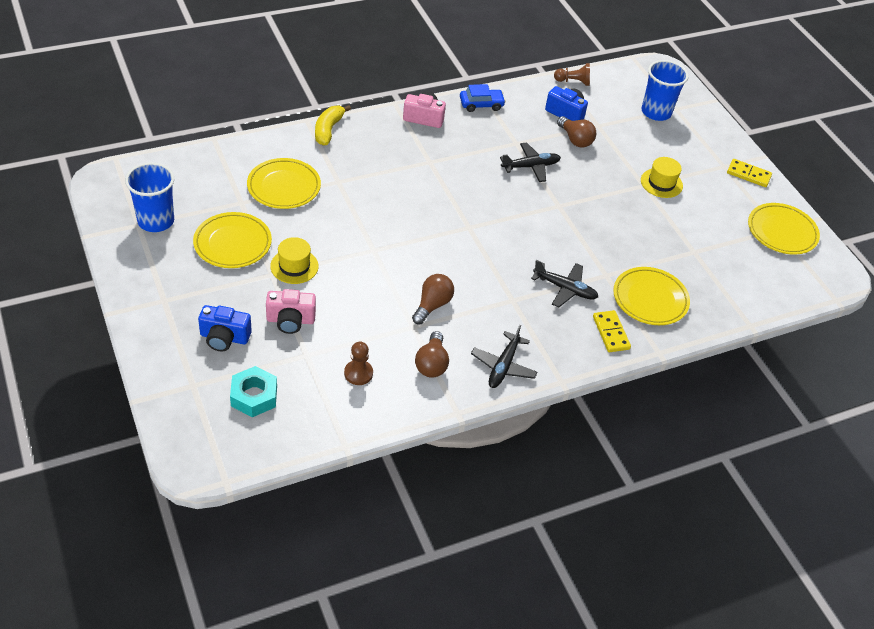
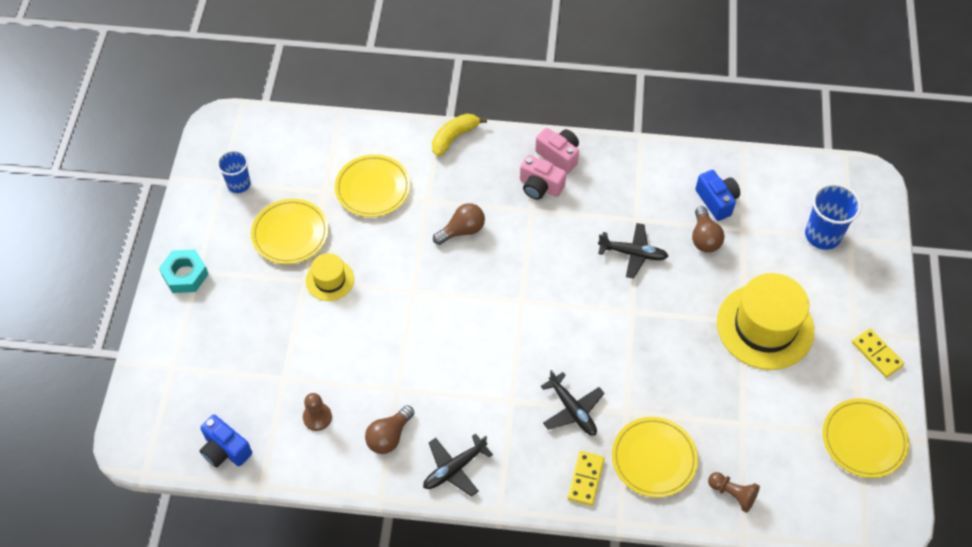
camera: 35 degrees right, 10 degrees up
blue cup [125,163,174,232] -> blue cup [217,150,251,193], size x0.66
blue camera [198,305,252,352] -> blue camera moved to [200,415,252,467]
turquoise nut [230,366,277,417] -> turquoise nut moved to [159,250,208,293]
pink camera [266,289,316,334] -> pink camera moved to [520,155,566,200]
brown light bulb [412,274,454,324] -> brown light bulb moved to [433,203,485,245]
blue car [460,84,506,112] -> none
brown pawn [554,63,590,86] -> brown pawn moved to [708,472,760,513]
yellow hat [641,157,683,198] -> yellow hat [717,273,814,370], size x1.96

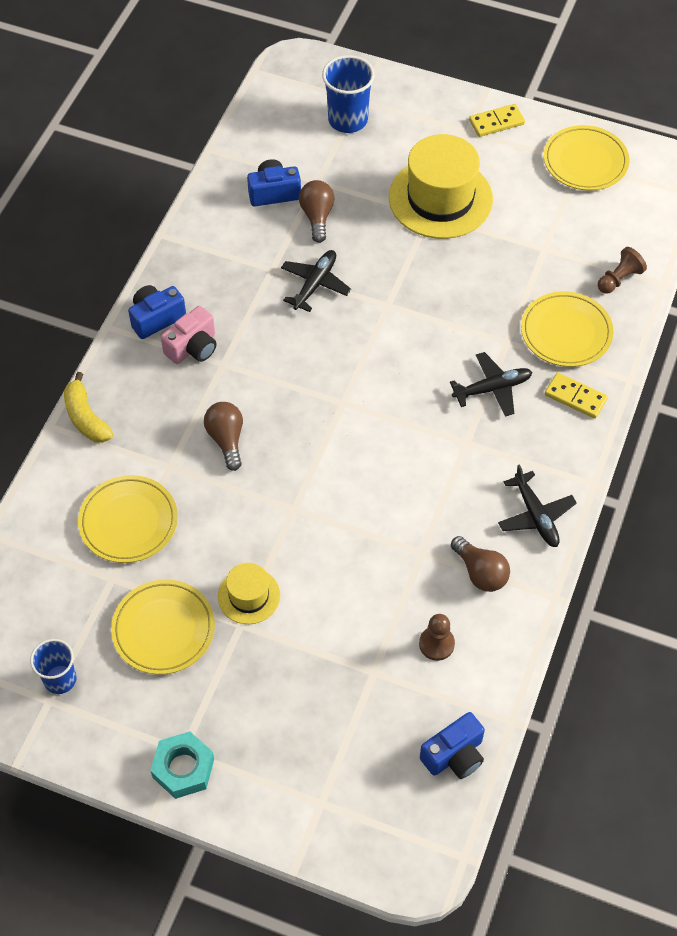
camera: 75 degrees left, 0 degrees up
pink camera [535,128,579,174] -> blue camera [128,285,186,339]
brown light bulb [692,206,724,253] -> brown light bulb turned 105 degrees counterclockwise [299,180,334,243]

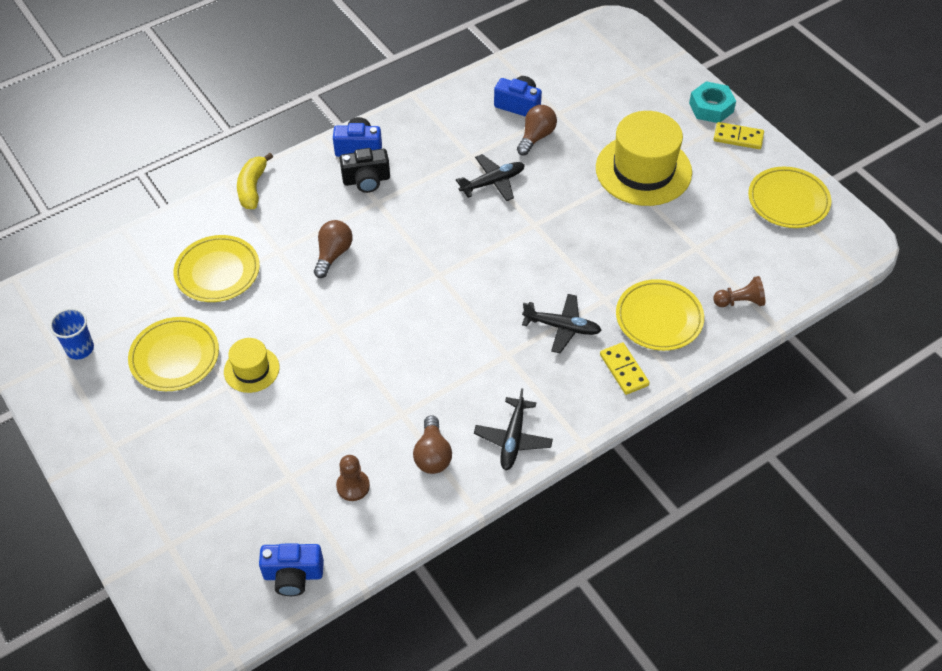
camera: 35 degrees right, 5 degrees down
turquoise nut [150,731,214,799] -> turquoise nut moved to [689,81,736,123]
pink camera [161,306,217,364] -> black camera [339,148,390,193]
blue cup [322,55,375,133] -> none

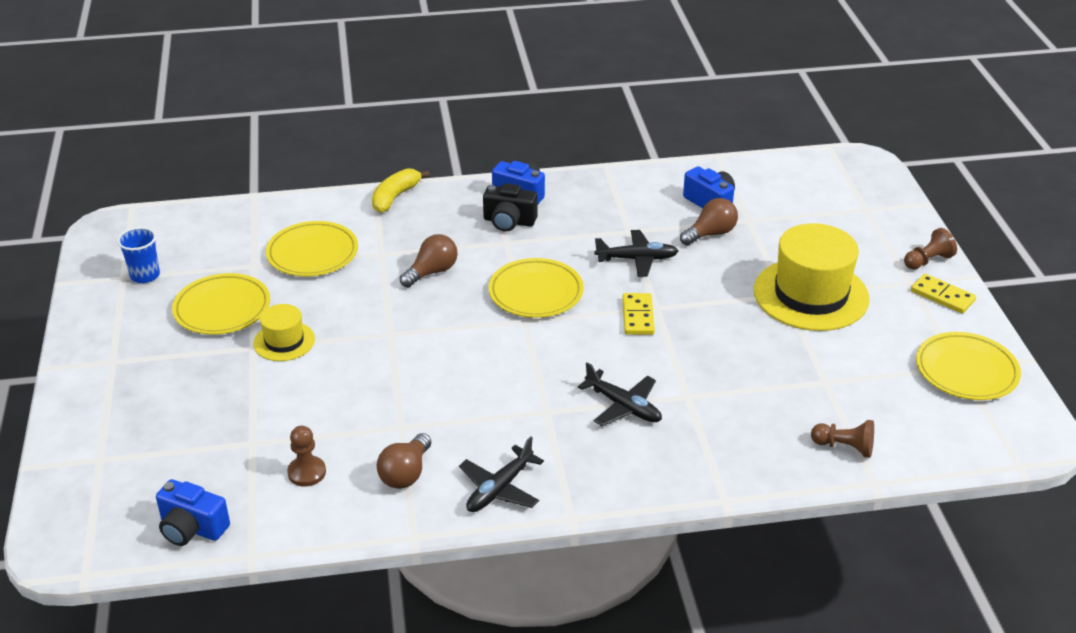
camera: 25 degrees right, 15 degrees down
yellow domino [600,342,650,395] -> yellow domino moved to [622,293,655,335]
yellow plate [616,279,704,351] -> yellow plate moved to [489,258,584,318]
turquoise nut [689,81,736,123] -> brown pawn [904,228,957,269]

